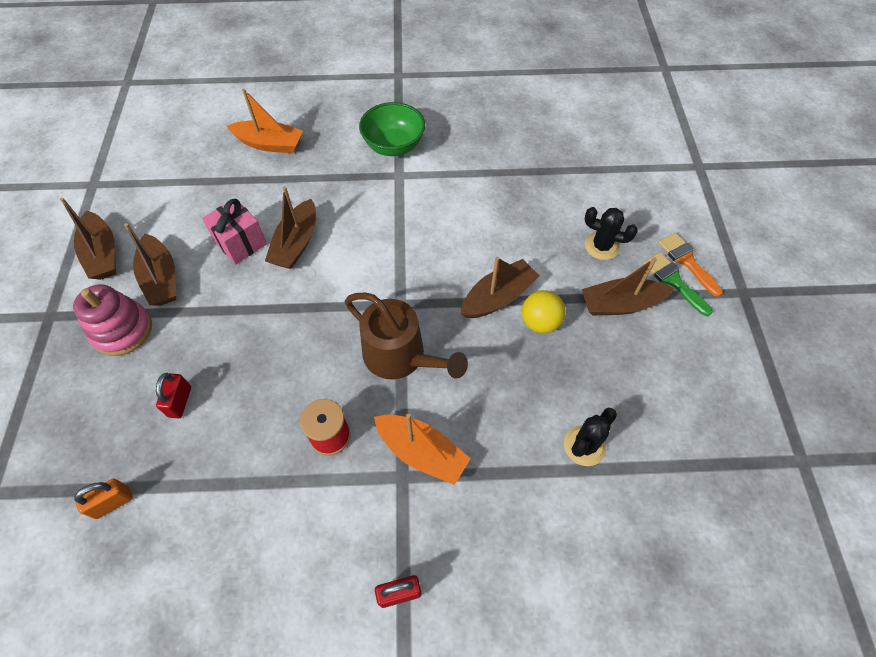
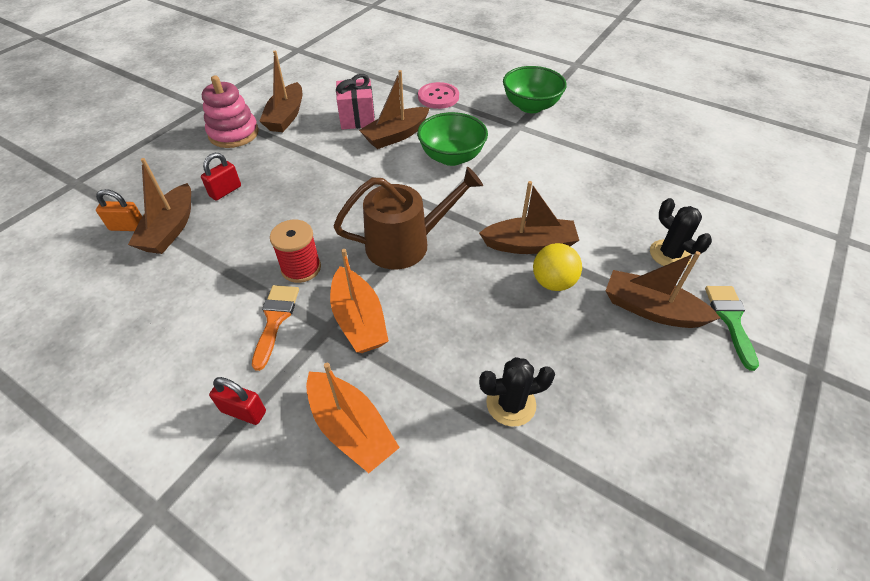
camera: 35 degrees right, 10 degrees down
brown boat [60,198,116,280] -> brown boat moved to [128,158,191,254]
orange boat [227,88,303,153] -> orange boat moved to [306,363,400,473]
brown watering can [345,293,468,380] -> brown watering can turned 90 degrees counterclockwise [334,167,483,270]
orange brush [658,233,723,297] -> orange brush moved to [252,285,299,371]
none -> green bowl [417,112,488,166]
none -> pink button [418,82,459,109]

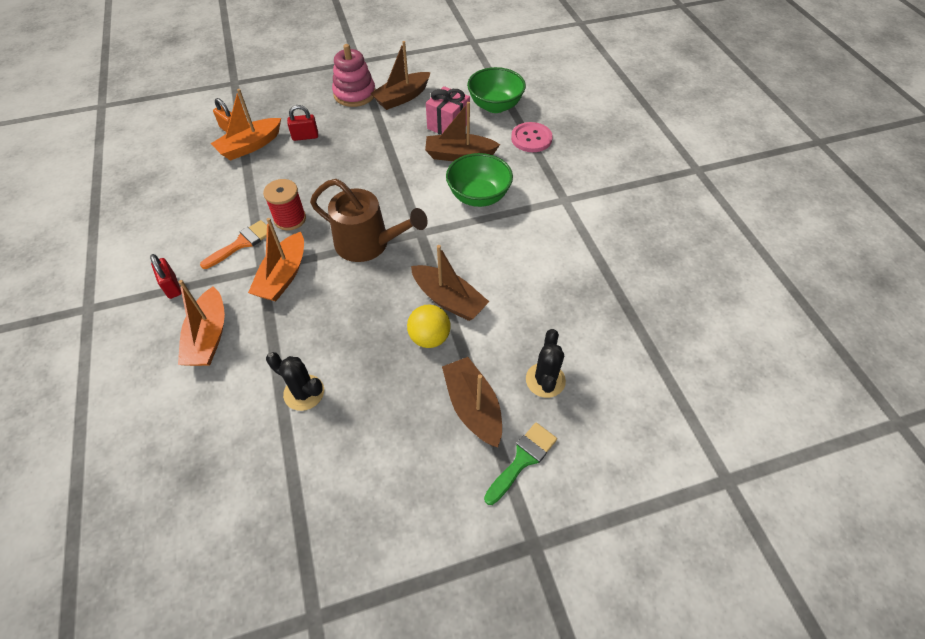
camera: 40 degrees right, 5 degrees up
brown boat [128,158,191,254] -> orange boat [211,89,281,161]
green bowl [503,66,567,113] -> green bowl moved to [467,67,526,113]

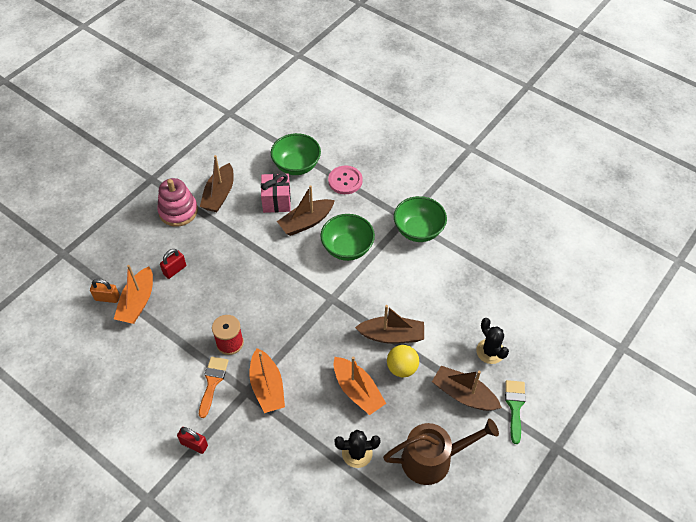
camera: 35 degrees left, 0 degrees up
orange boat [178,280,225,366] -> orange boat moved to [334,356,386,415]
brown watering can [310,179,427,262] -> brown watering can moved to [383,419,499,485]
none -> green bowl [394,196,447,242]

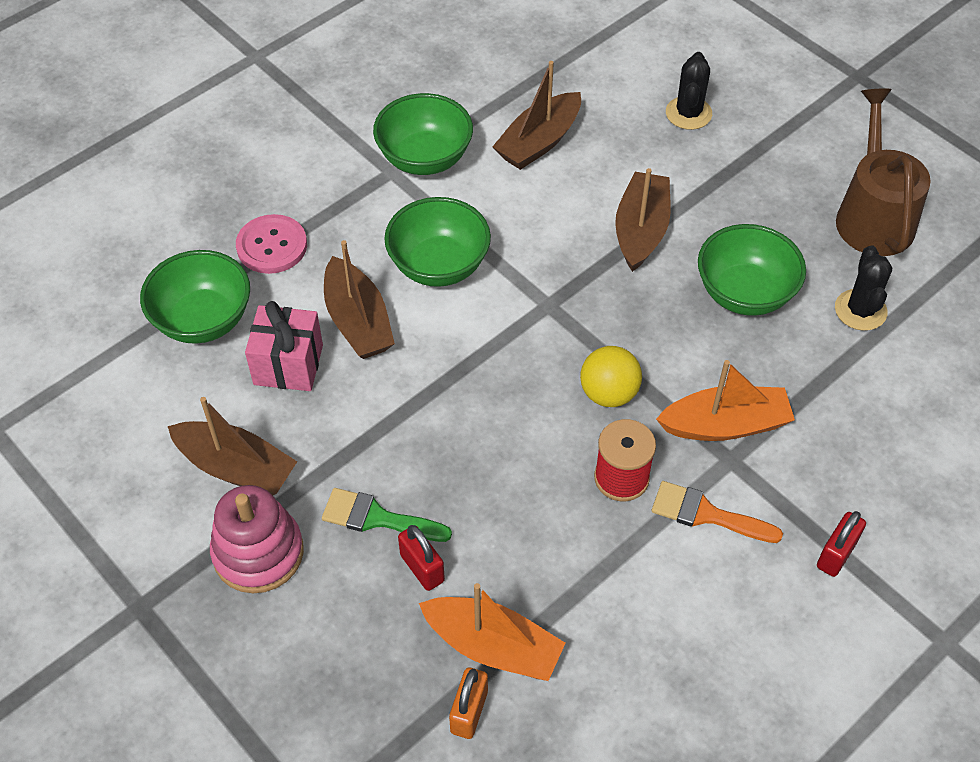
camera: 80 degrees left, 0 degrees up
orange boat [334,356,386,415] -> green bowl [698,224,806,316]
yellow ball [387,345,419,378] -> yellow ball moved to [580,346,642,407]
brown boat [432,366,502,411] -> brown boat moved to [493,61,581,170]
black cactus [476,318,509,364] -> black cactus turned 60 degrees counterclockwise [666,52,712,130]
green brush [505,380,526,444] -> green brush moved to [322,488,452,542]

